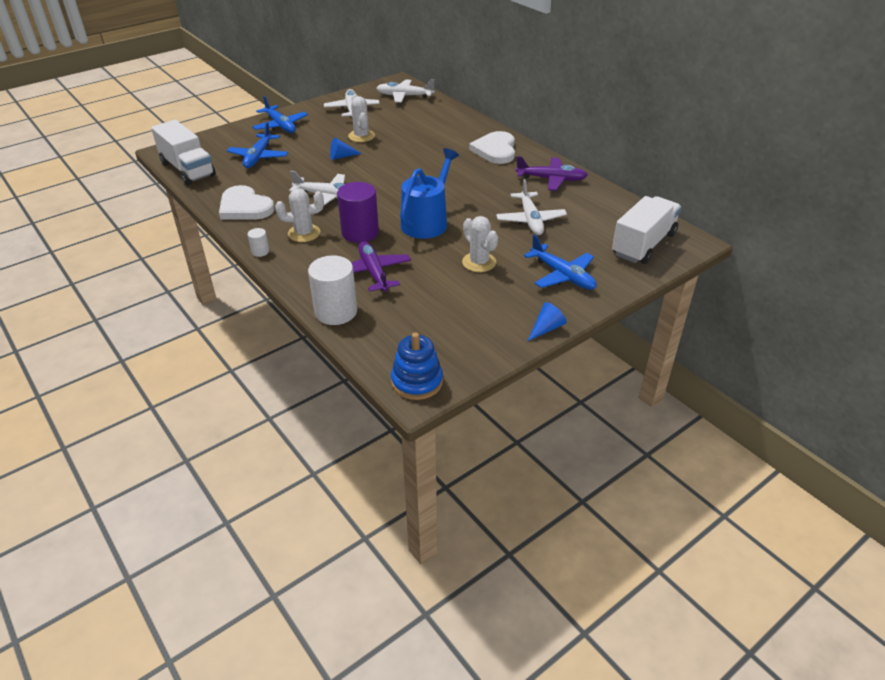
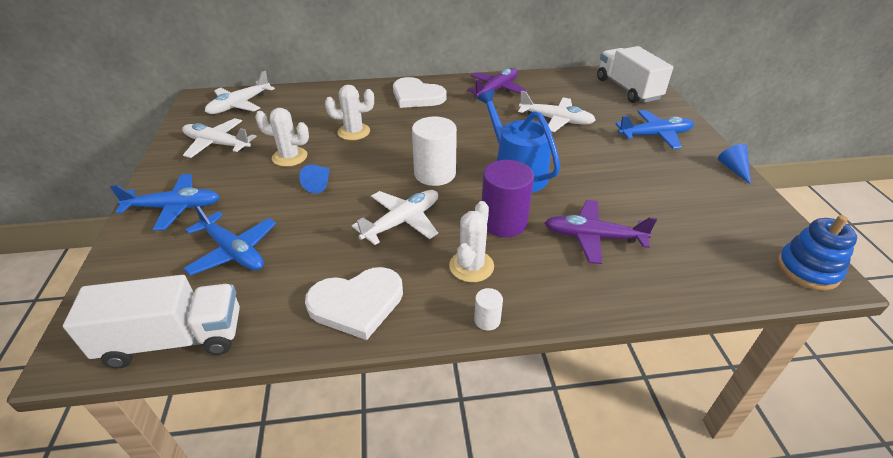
camera: 60 degrees left, 0 degrees up
white cylinder [308,255,357,325] -> white cylinder moved to [412,117,457,186]
white cactus [462,216,498,272] -> white cactus moved to [325,85,374,140]

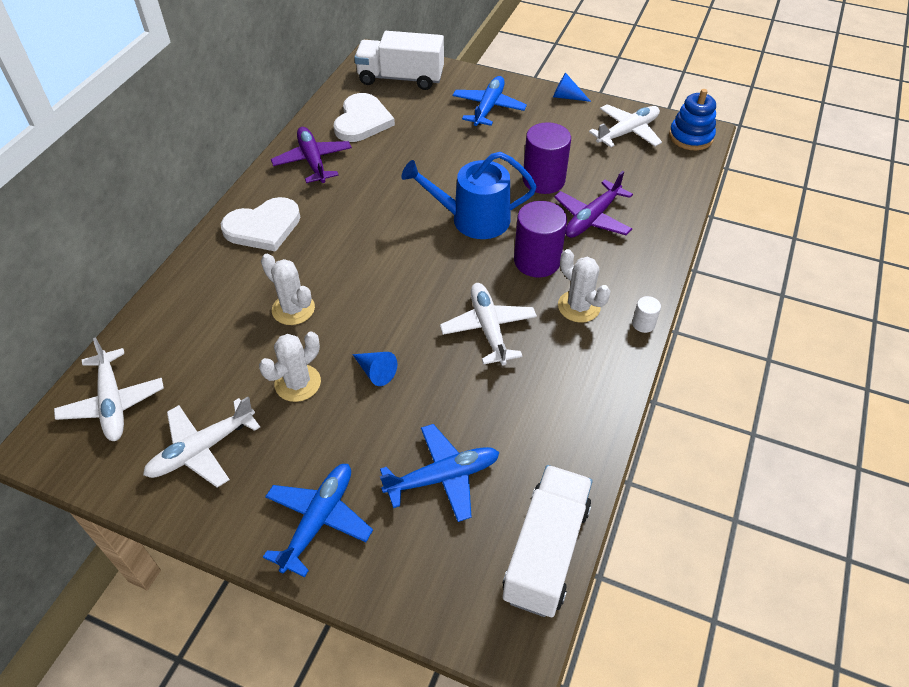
camera: 60 degrees left, 10 degrees up
white heart [305,267,403,340] -> white heart moved to [334,93,395,142]
white cactus [325,85,374,140] -> white cactus turned 75 degrees counterclockwise [261,254,315,325]
white cylinder [412,117,457,186] -> none
white plane [518,91,595,132] -> white plane moved to [589,104,662,147]
none -> purple cylinder [523,122,571,194]

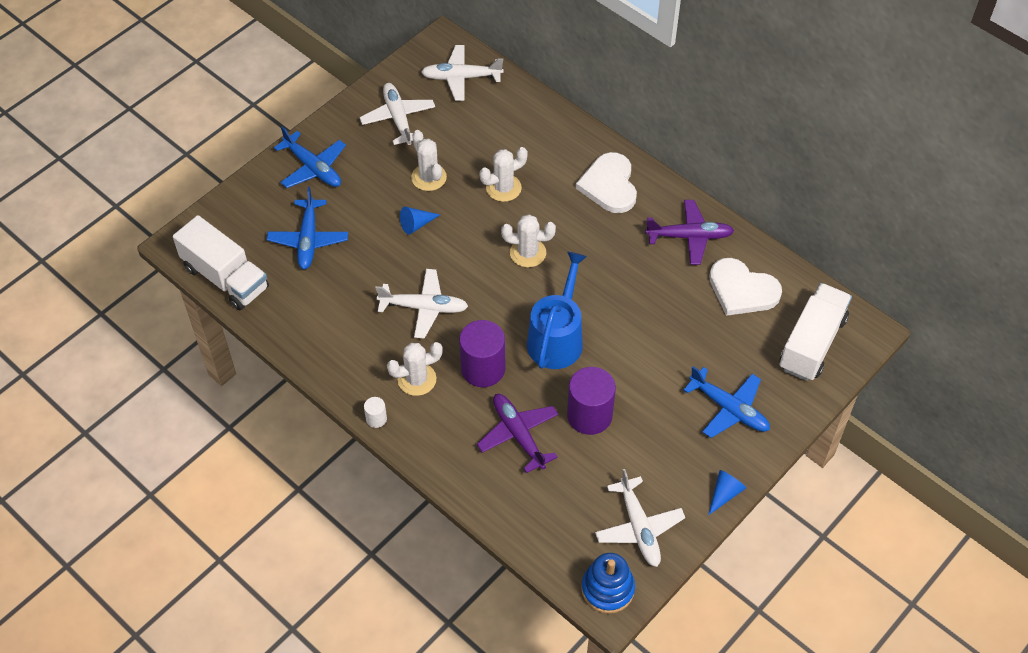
camera: 110 degrees right, 5 degrees up
none -> white cactus [501,214,556,267]

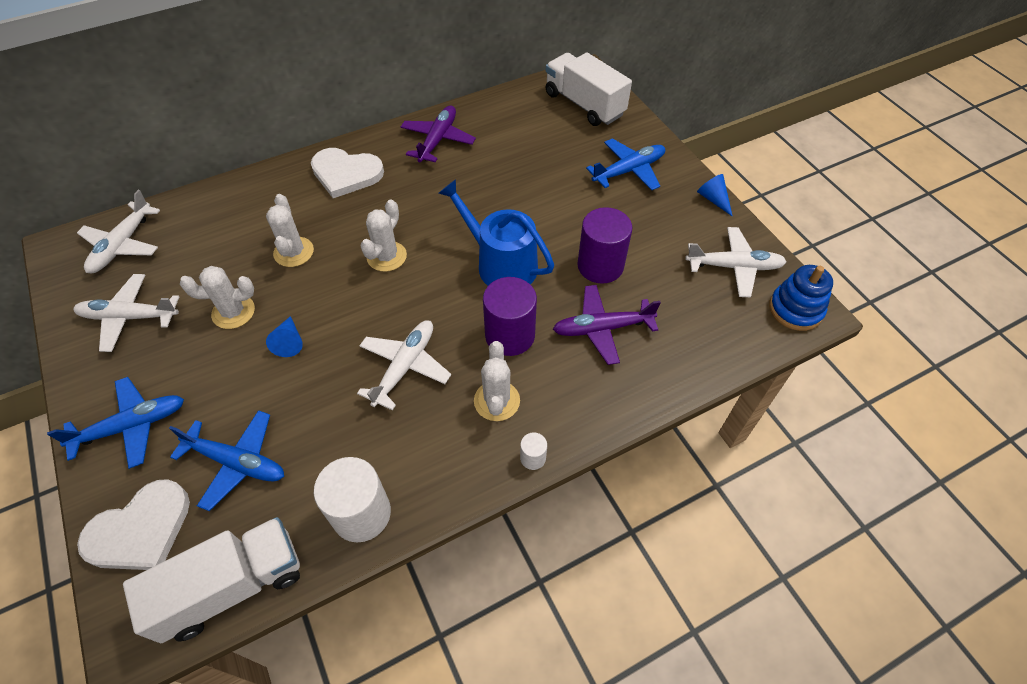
camera: 70 degrees left, 0 degrees up
white heart [709,258,782,316] -> white heart moved to [77,479,190,570]
none -> white cylinder [314,457,391,542]

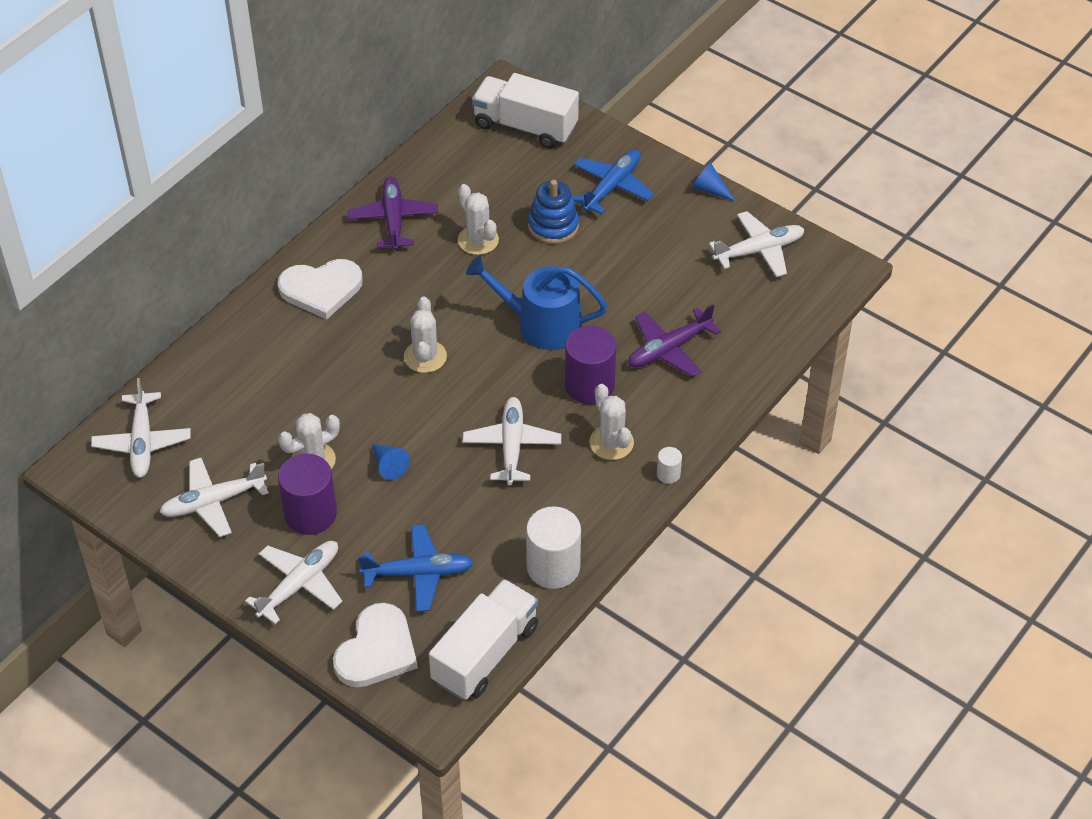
camera: 25 degrees left, 5 degrees down
blue plane [47,377,184,469] -> white plane [245,541,342,624]
white cactus [266,194,314,267] -> white cactus moved to [458,184,499,255]
purple cylinder [577,207,632,284] -> purple cylinder moved to [278,454,337,535]
blue stacking toy [769,265,833,331] -> blue stacking toy moved to [528,180,579,244]

